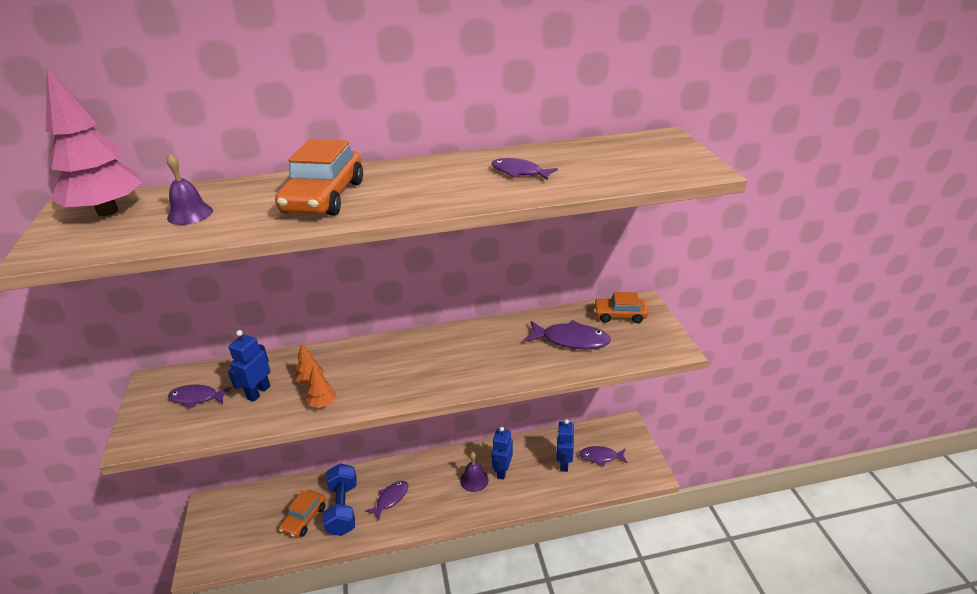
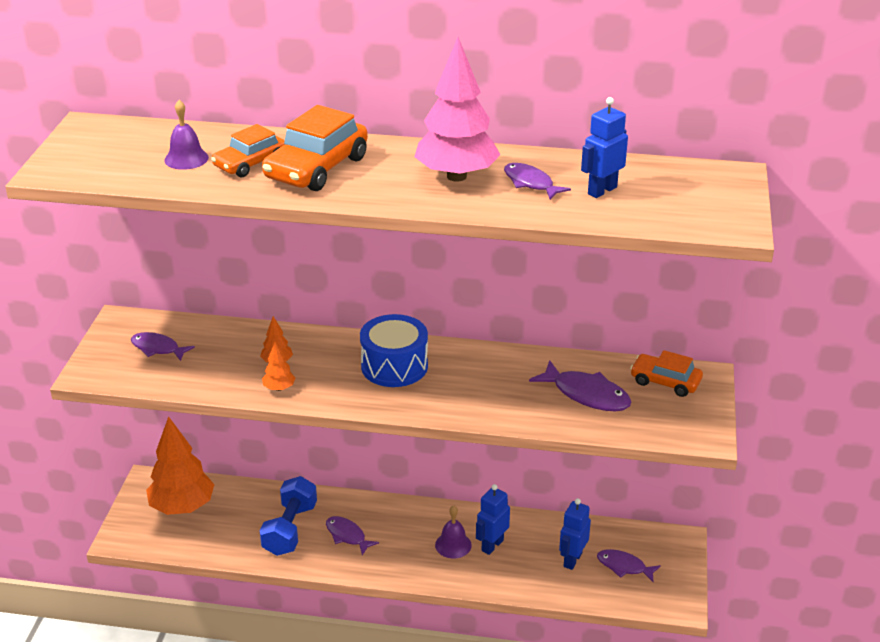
camera: 20 degrees right, 0 degrees up
pink tree [46,67,143,216] -> pink tree moved to [415,37,501,182]
blue robot [228,330,271,402] -> blue robot moved to [581,97,628,198]
orange car [279,490,326,538] -> orange car moved to [211,124,285,177]
purple fish [365,481,408,520] -> purple fish turned 105 degrees counterclockwise [326,516,379,555]
none -> orange tree [146,416,215,515]
none -> blue drum [360,314,428,387]

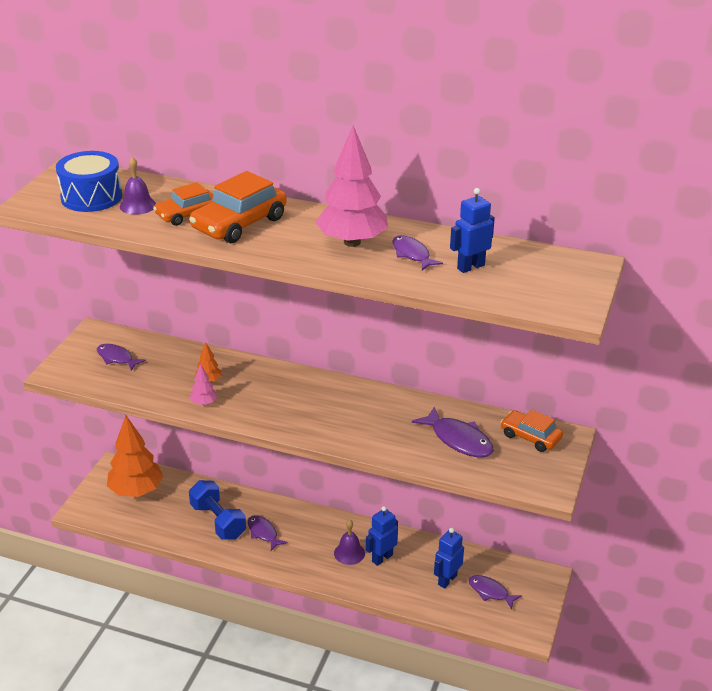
camera: 10 degrees right, 0 degrees up
blue dumbbell [260,476,317,556] -> blue dumbbell turned 60 degrees counterclockwise [189,480,246,540]
orange tree [262,342,295,391] -> pink tree [190,364,217,405]
blue drum [360,314,428,387] -> blue drum moved to [56,151,122,212]

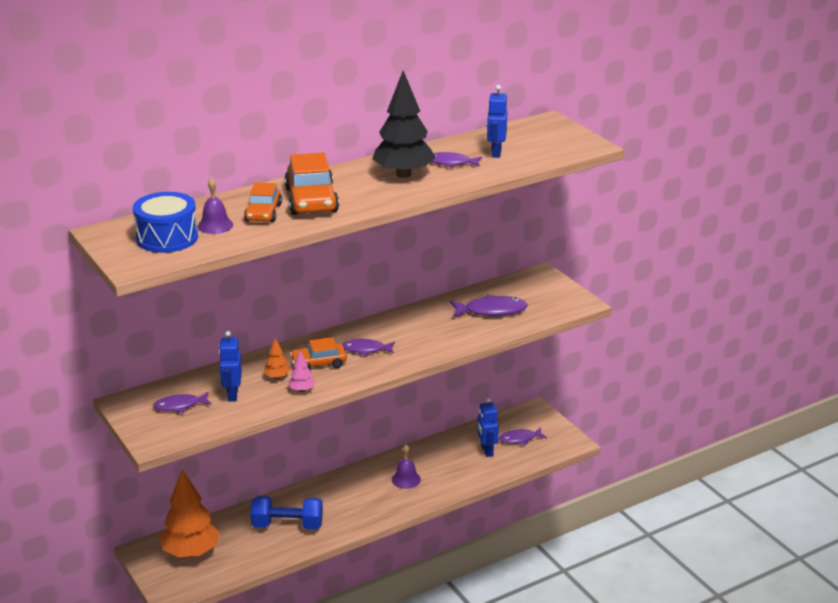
camera: 50 degrees left, 5 degrees down
purple fish [248,515,288,551] -> purple fish moved to [342,339,395,356]
pink tree [315,125,388,247] -> black tree [372,70,436,178]
blue robot [366,506,398,566] -> blue robot moved to [219,331,242,402]
orange car [501,410,563,452] -> orange car moved to [290,337,347,370]

